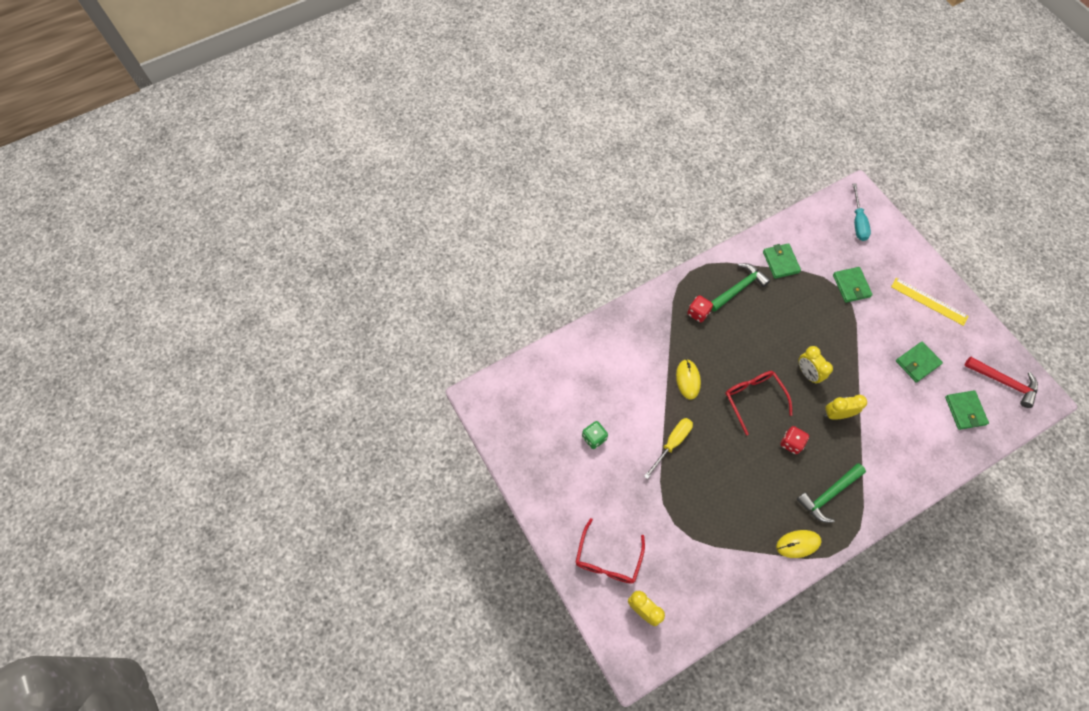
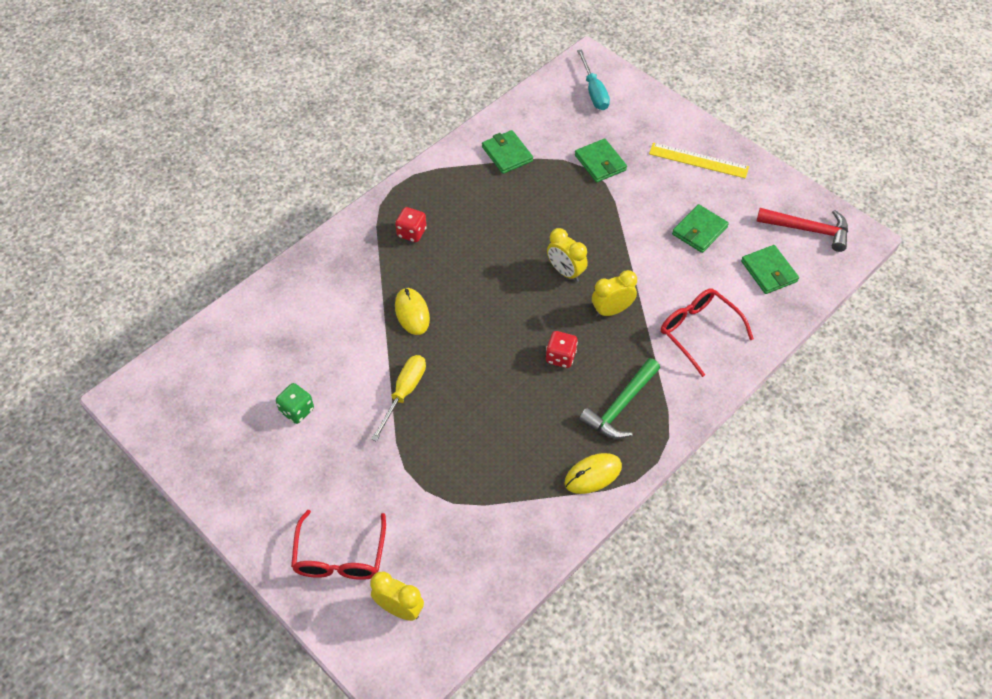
camera: 15 degrees left, 10 degrees down
green hammer [711,263,771,312] -> none
red glasses [725,371,792,435] -> red glasses moved to [661,288,754,377]

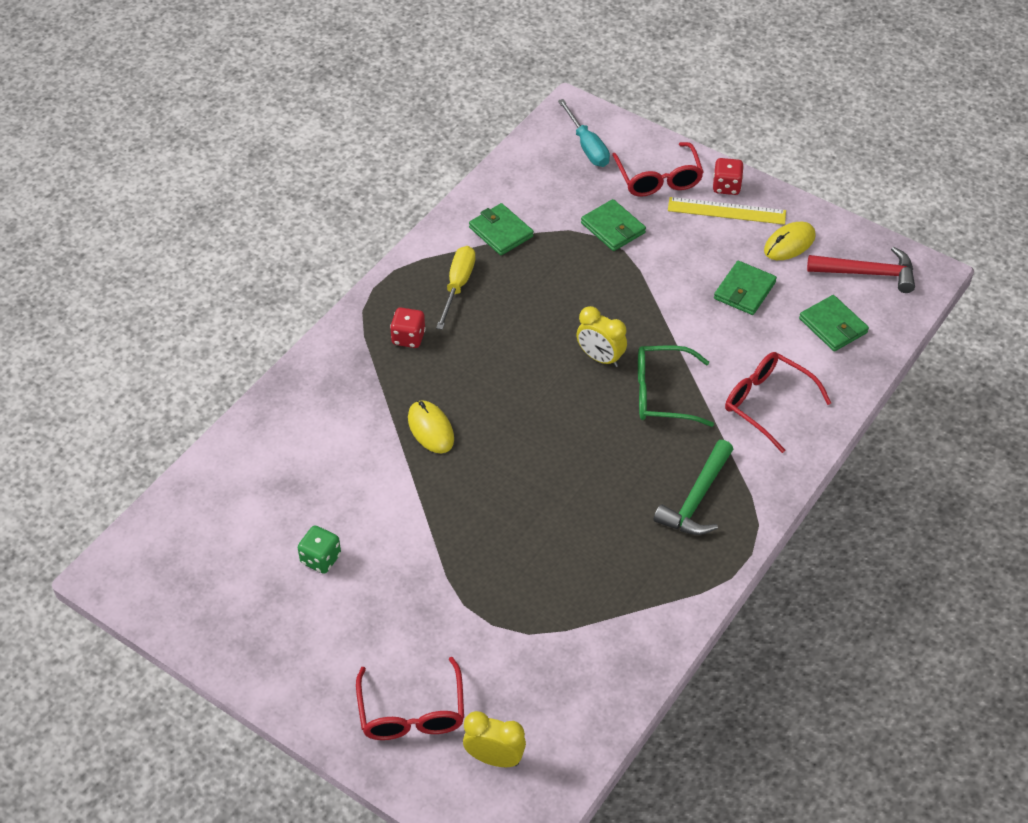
camera: 10 degrees left, 5 degrees down
yellow screwdriver [371,355,426,442] -> yellow screwdriver moved to [436,246,476,330]
red dice [546,331,578,368] -> red dice moved to [713,158,744,195]
yellow mouse [564,453,622,494] -> yellow mouse moved to [764,222,816,260]
yellow clock [592,270,637,317] -> green glasses [638,346,714,427]
none -> red glasses [612,142,704,197]

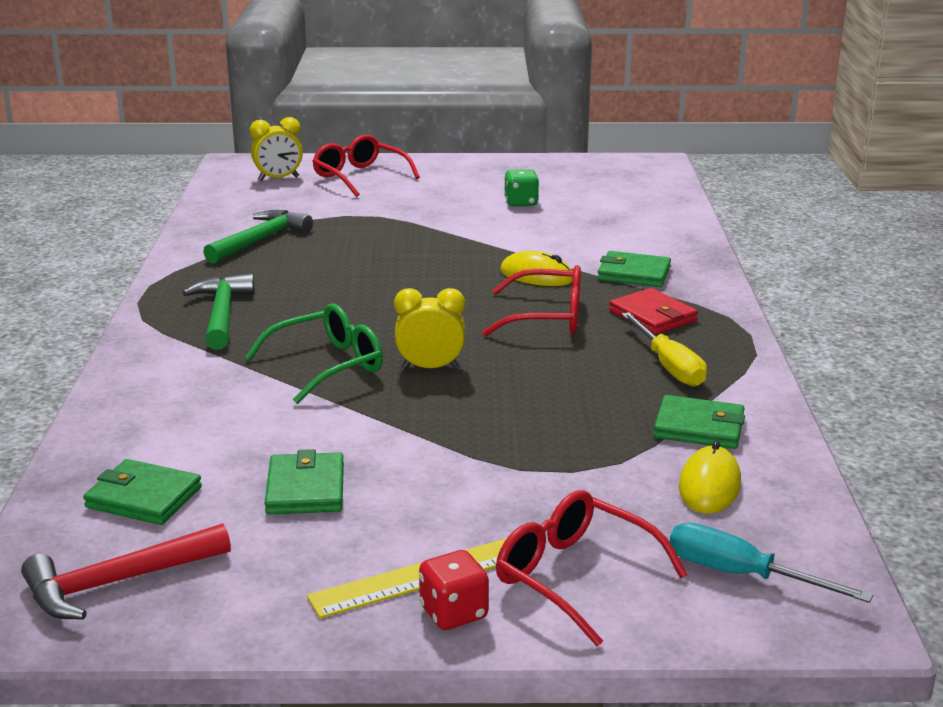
camera: 145 degrees right, 25 degrees down
red dice [390,308,426,348] -> red wallet [609,288,698,335]
green wallet [581,199,646,251] -> green wallet moved to [597,251,671,287]
red glasses [725,352,831,453] -> red glasses moved to [482,265,581,336]
yellow mouse [764,222,816,260] -> yellow mouse moved to [679,440,741,514]
none -> green hammer [203,210,313,264]

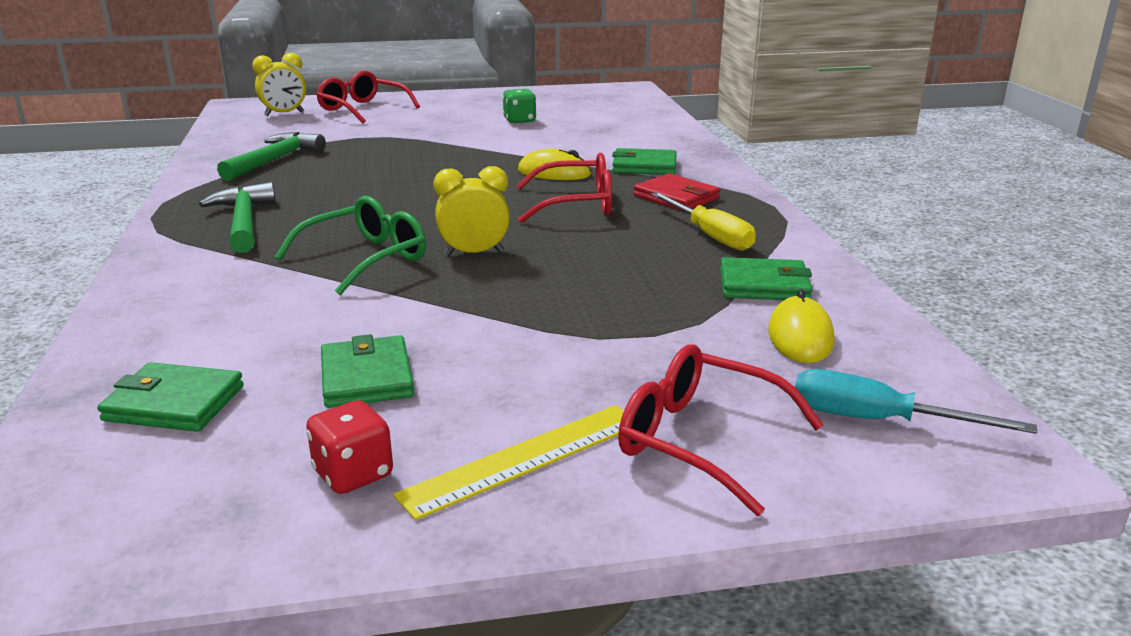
camera: 10 degrees left, 0 degrees up
red hammer [21,523,231,619] -> none
red dice [419,550,489,630] -> red dice moved to [306,400,393,494]

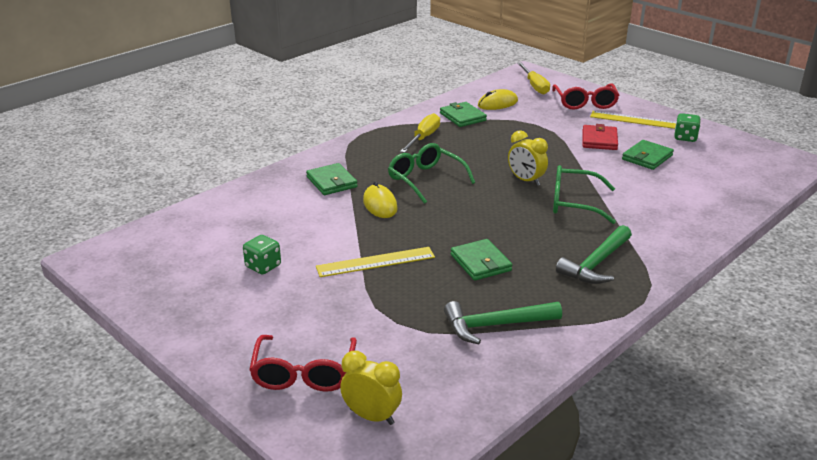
camera: 125 degrees left, 5 degrees up
green wallet [98,362,244,432] -> green wallet moved to [451,239,512,281]
red dice [306,400,393,494] -> green dice [674,113,701,142]
red glasses [516,153,612,223] -> green glasses [388,143,475,204]
red wallet [634,173,720,212] -> red wallet moved to [582,124,618,150]
turquoise screwdriver [795,369,1037,434] -> yellow screwdriver [517,63,550,95]
none -> yellow ruler [316,247,435,277]

